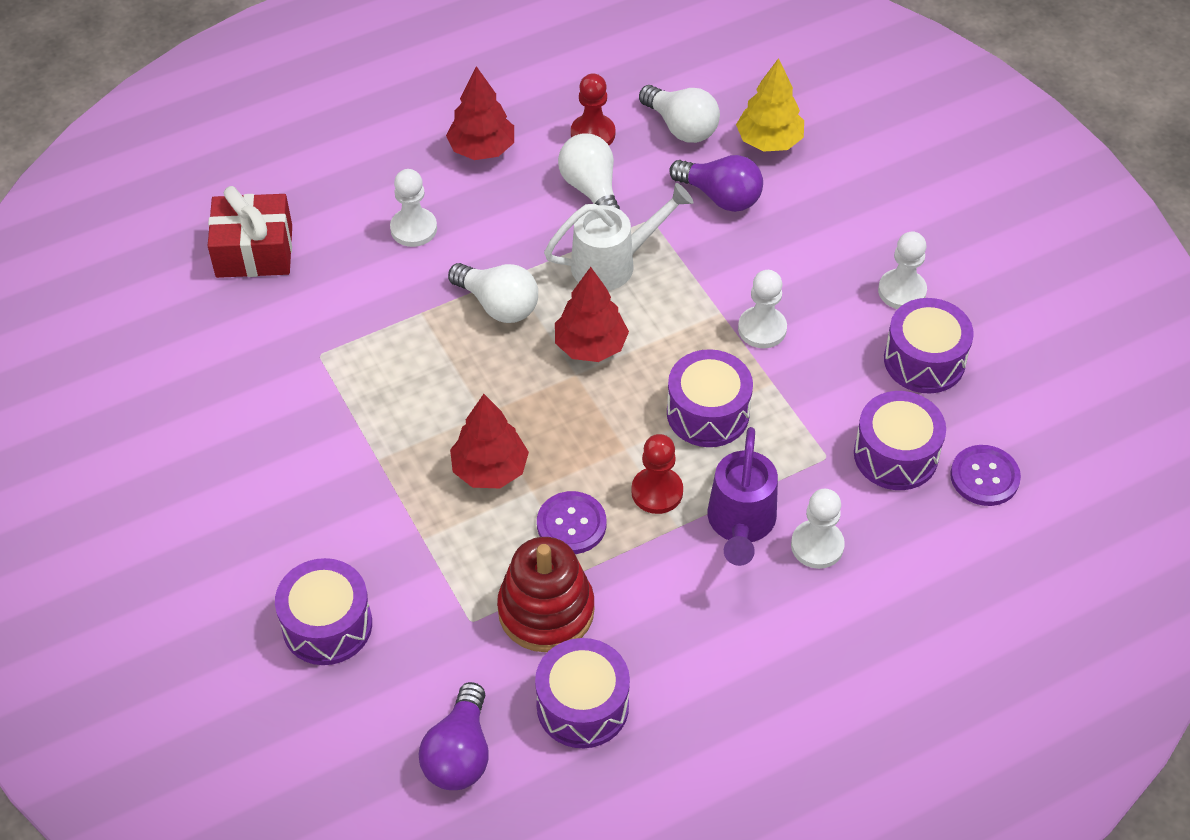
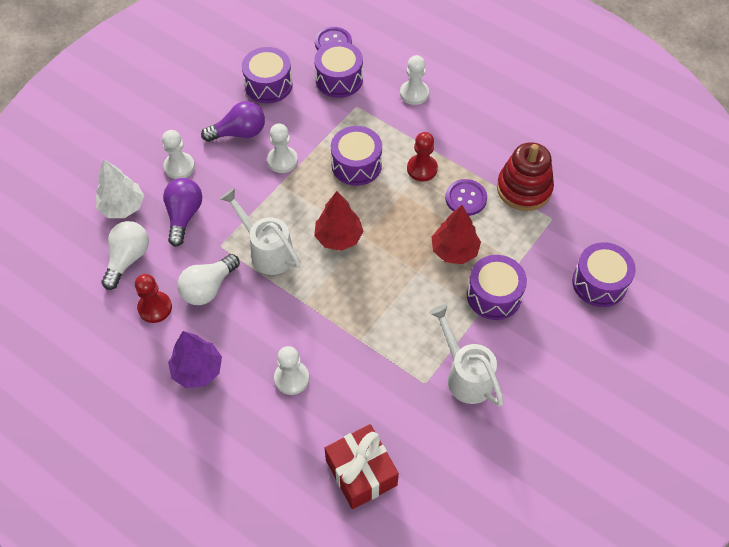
camera: 115 degrees left, 5 degrees up
purple light bulb [419,682,489,790] -> purple light bulb moved to [201,101,265,142]
red tree [446,66,514,160] -> purple tree [168,331,222,388]
white light bulb [448,263,538,323] -> none
purple drum [535,638,630,748] -> purple drum moved to [467,255,527,320]
purple watering can [707,427,778,566] -> none
yellow tree [736,58,804,152] -> white tree [96,159,144,218]
white pawn [878,232,927,309] -> white pawn moved to [162,130,195,179]
none -> white watering can [429,304,504,406]

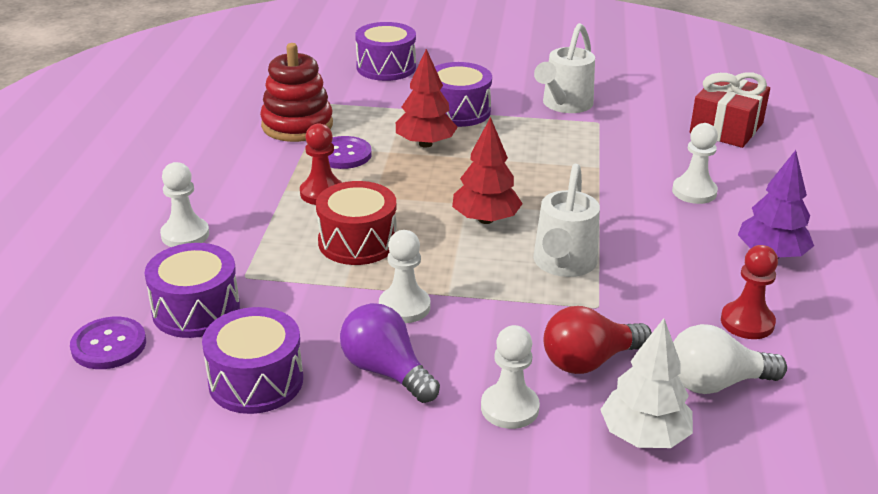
camera: 120 degrees left, 25 degrees down
purple light bulb [163,178,202,246] -> red light bulb [544,306,652,374]
white light bulb [177,254,240,305] -> none
purple drum [331,126,382,186] -> red drum [316,181,397,265]

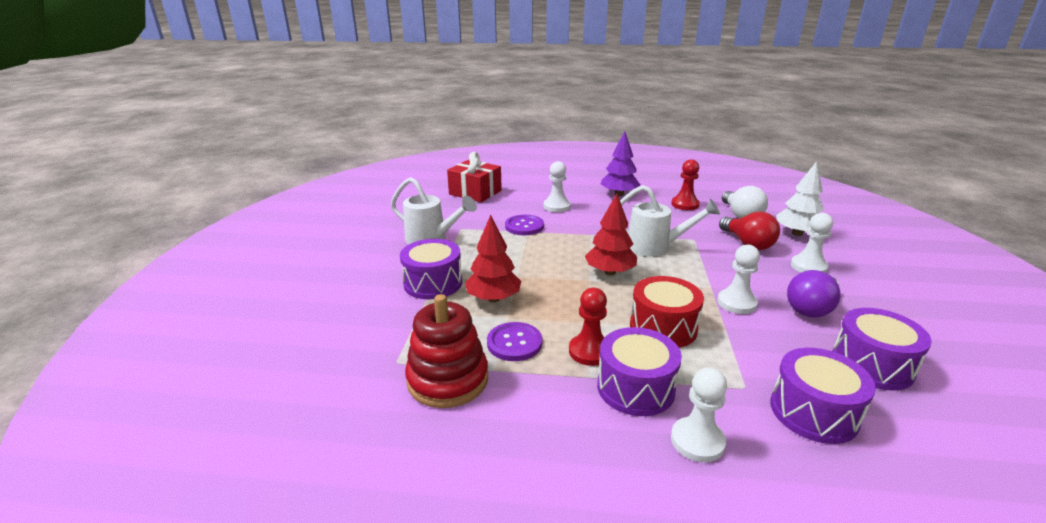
camera: 90 degrees left, 5 degrees down
purple button [70,317,146,369] -> purple button moved to [505,215,544,235]
purple drum [355,22,416,81] -> purple drum moved to [597,327,682,416]

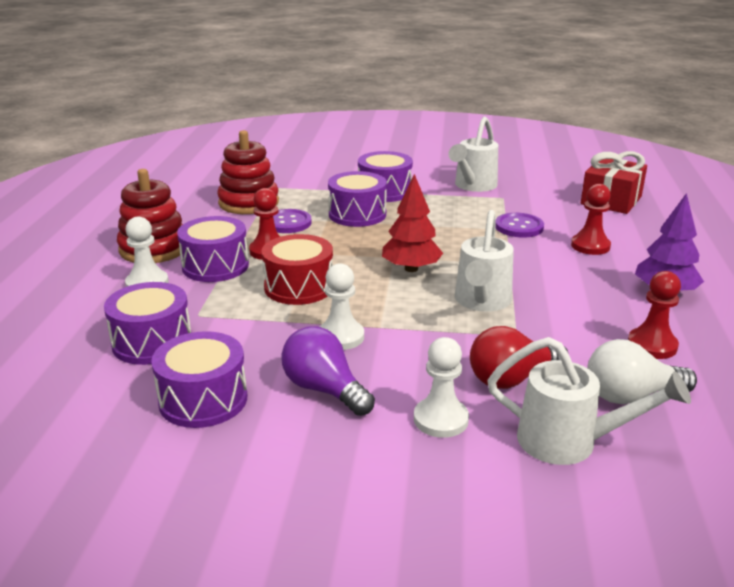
camera: 90 degrees right, 0 degrees up
red tree [465,215,521,302] -> purple drum [328,171,387,227]
white pawn [543,161,571,212] -> red pawn [571,184,611,255]
white tree [776,161,824,236] -> white watering can [487,337,691,465]
none -> red stacking toy [117,169,183,263]

